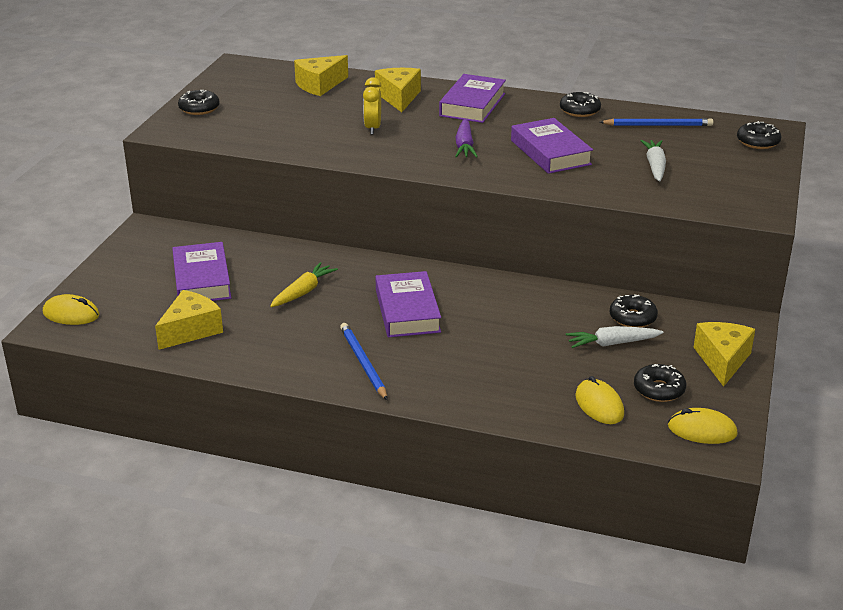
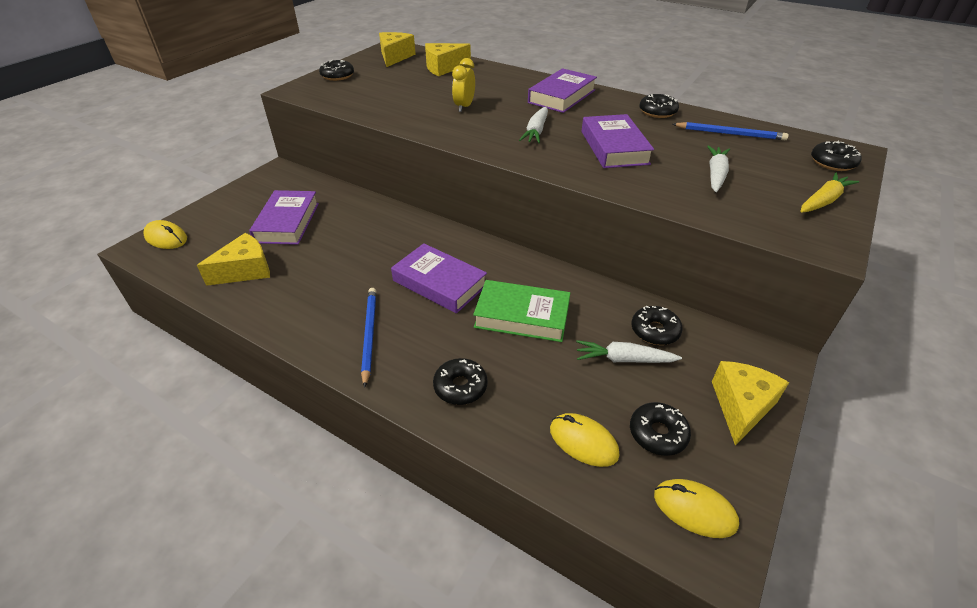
camera: 15 degrees right, 10 degrees up
yellow carrot [270,262,338,307] -> yellow carrot moved to [801,173,859,213]
yellow cheese [375,68,421,112] -> yellow cheese moved to [379,32,416,67]
purple book [376,271,441,337] -> purple book turned 60 degrees counterclockwise [391,243,487,313]
purple carrot [455,119,478,158] -> white carrot [519,107,548,143]
yellow mouse [575,376,624,424] -> yellow mouse turned 45 degrees counterclockwise [550,413,619,467]
none -> black donut [433,358,488,405]
none -> green book [473,280,570,342]

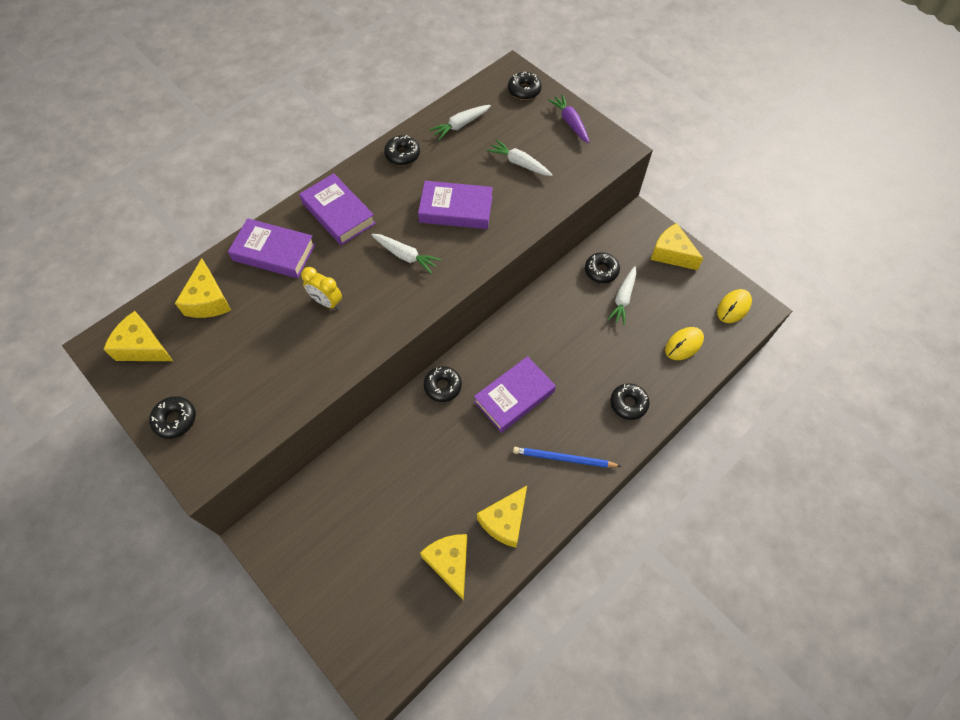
camera: 75 degrees left, 20 degrees up
yellow mouse [143,220,187,249] -> none
purple book [249,190,319,245] -> purple book moved to [228,218,315,278]
green book [473,280,570,342] -> none
black donut [630,402,691,456] -> black donut moved to [424,366,462,402]
blue pencil [672,122,788,140] -> white carrot [429,105,491,140]
yellow carrot [801,173,859,213] -> purple carrot [548,94,590,143]
none -> yellow cheese [477,486,527,548]

